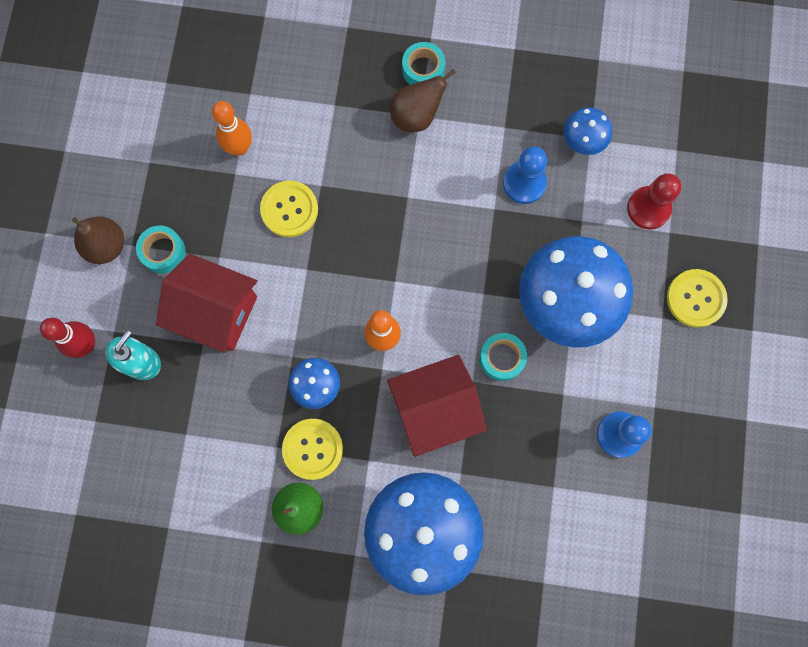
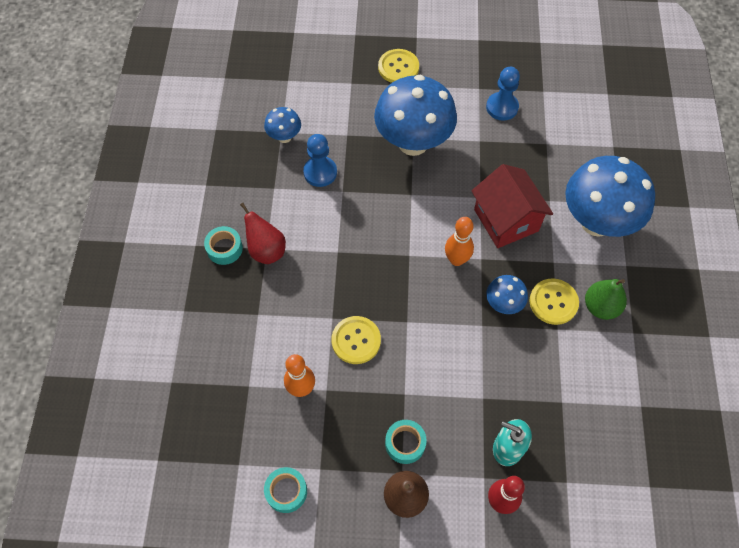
camera: 95 degrees left, 15 degrees down
red house [156,254,257,353] -> none
brown pear [390,69,456,132] -> red pear [240,203,286,264]
turquoise tape [479,333,527,381] -> turquoise tape moved to [264,467,307,513]
red pawn [627,173,681,229] -> none

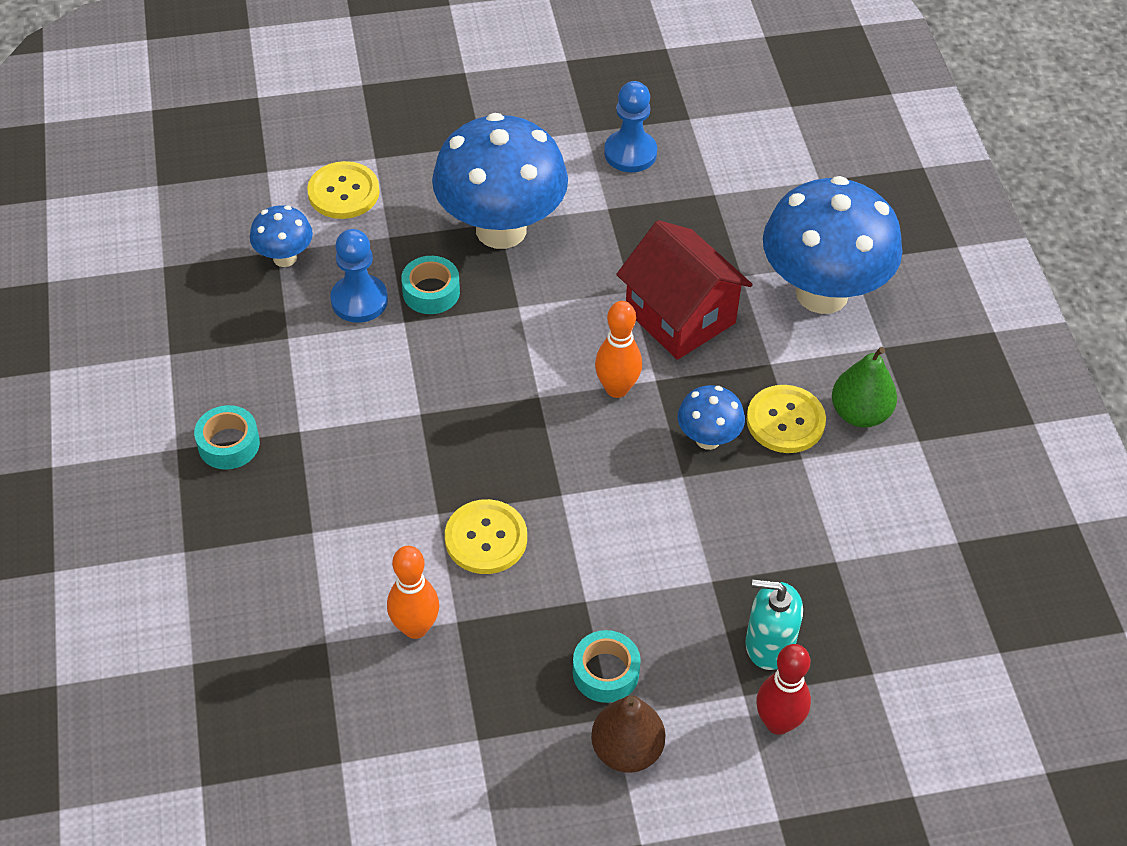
camera: 15 degrees left, 10 degrees down
red pear [240,203,286,264] -> none
turquoise tape [264,467,307,513] -> turquoise tape moved to [401,256,460,314]
yellow button [378,49,419,83] -> yellow button moved to [307,161,380,219]

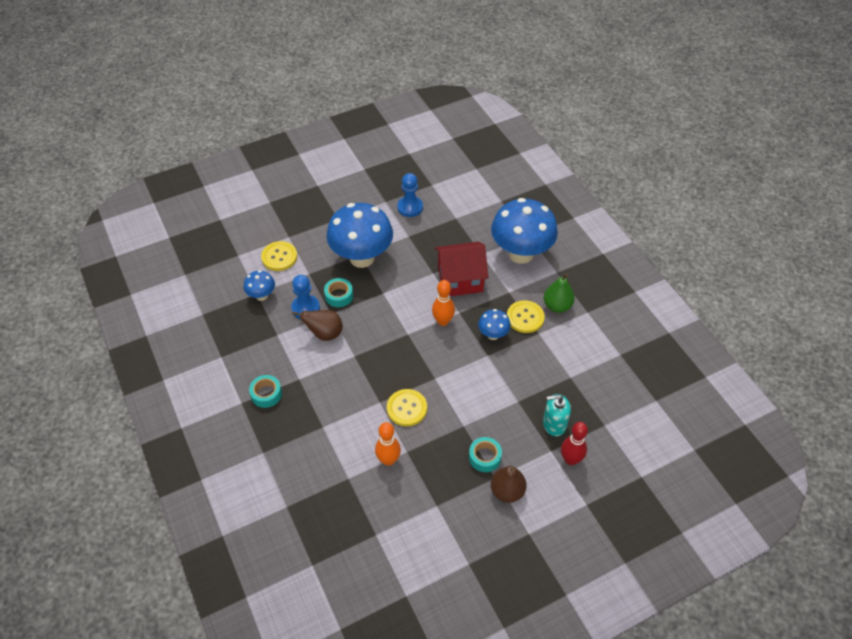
camera: 15 degrees left, 0 degrees up
red house [616,220,753,360] -> red house turned 45 degrees counterclockwise [435,242,489,296]
none -> brown pear [292,310,343,341]

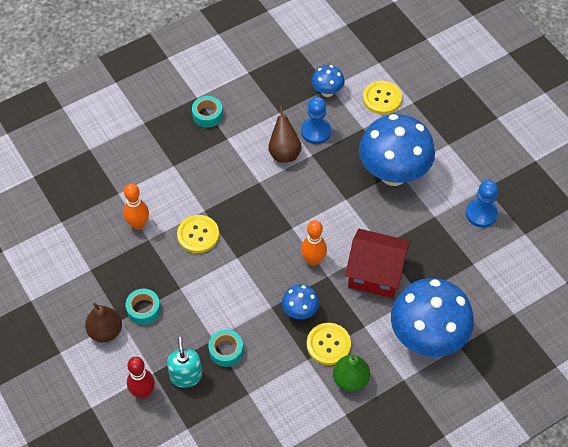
camera: 85 degrees right, 5 degrees up
turquoise tape [324,278,353,307] -> turquoise tape moved to [209,330,243,367]
red house [435,242,489,296] -> red house turned 60 degrees counterclockwise [345,229,410,298]

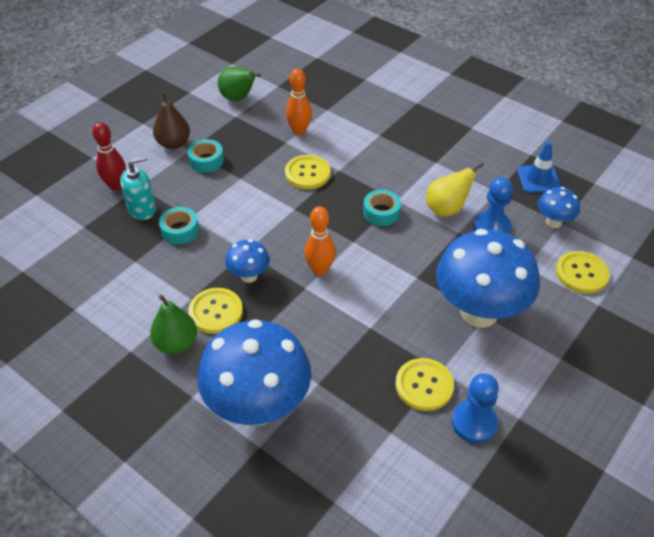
camera: 70 degrees right, 10 degrees down
turquoise tape [192,96,223,128] -> turquoise tape moved to [363,190,401,226]
brown pear [268,105,302,163] -> yellow pear [426,162,484,217]
red house [345,229,410,298] -> none
none -> green pear [218,66,261,101]
none -> yellow button [395,358,454,411]
none -> blue traffic cone [517,141,561,193]

